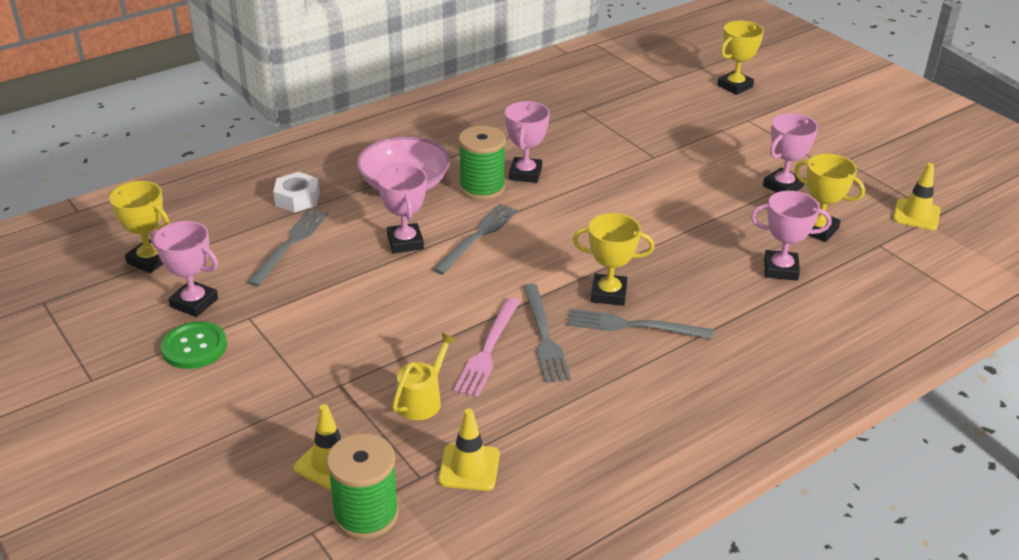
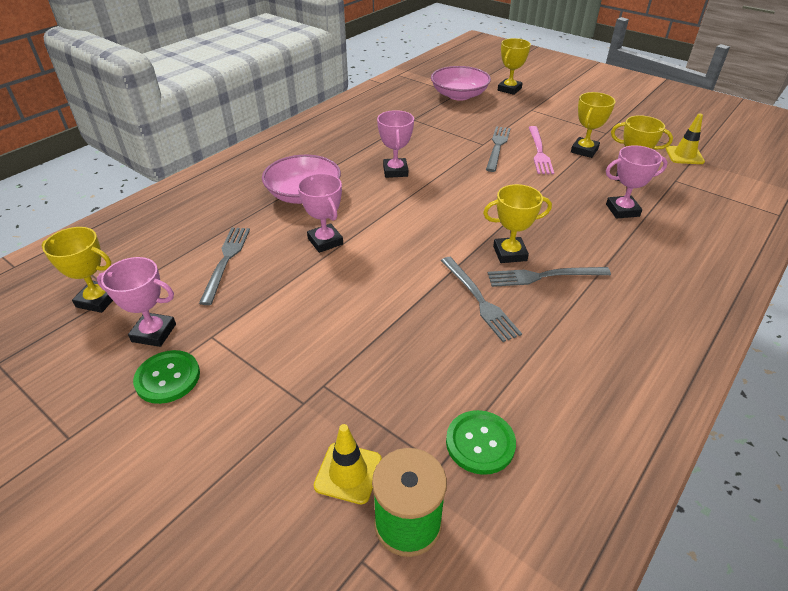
camera: 15 degrees left, 5 degrees up
white nut [273,172,320,213] -> none
yellow watering can [392,333,457,420] -> none
grey fork [433,204,518,275] -> grey fork moved to [486,126,511,172]
yellow traffic cone [438,409,500,491] -> green button [446,410,516,475]
pink fork [453,298,520,398] -> pink fork moved to [529,126,554,174]
green spool [458,126,506,200] -> none
pink trophy [763,113,818,193] -> yellow trophy [571,92,616,158]
none -> pink bowl [431,66,491,101]

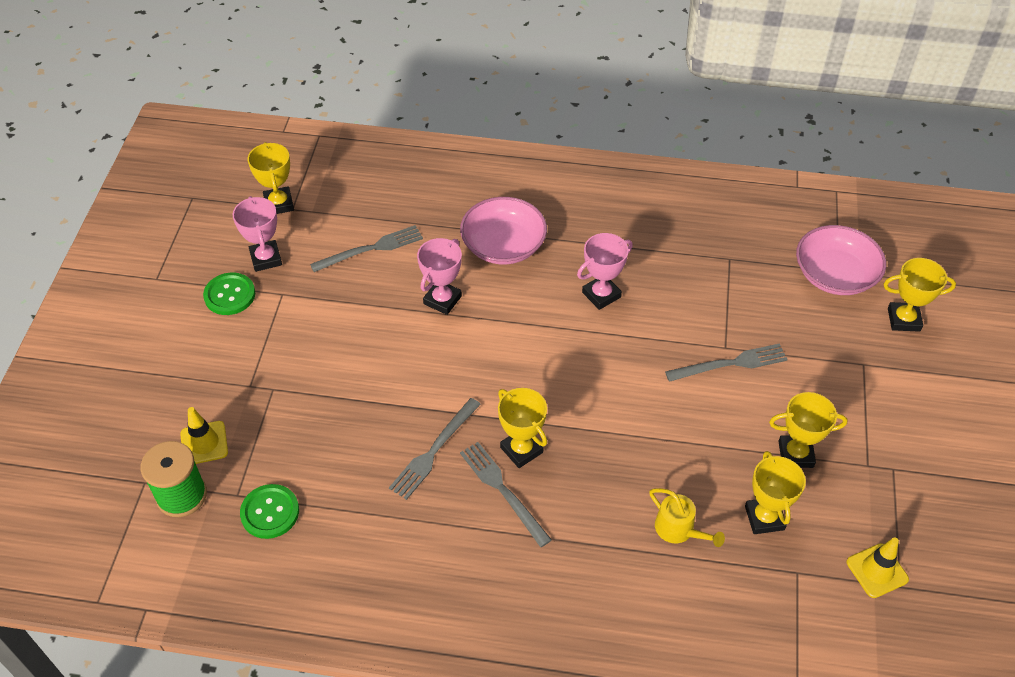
camera: 60 degrees right, 10 degrees up
pink fork [529,126,554,174] -> none
pink trophy [606,145,668,219] -> yellow watering can [649,488,725,547]

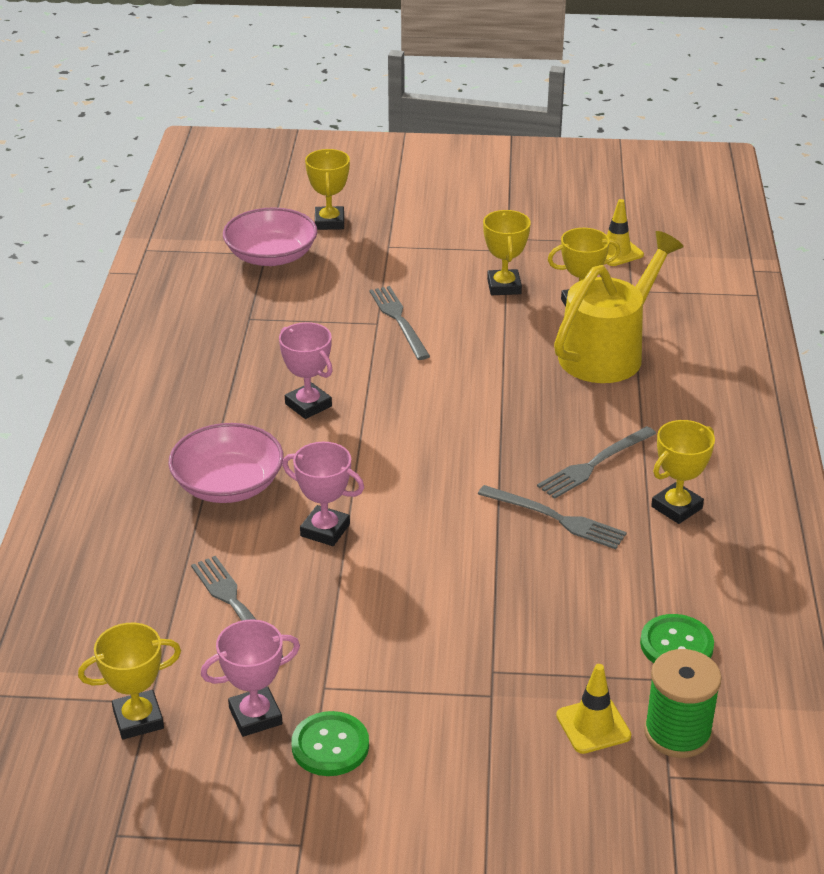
camera: 95 degrees left, 15 degrees down
yellow trophy [498,388,547,468] -> yellow trophy moved to [651,420,715,524]
yellow watering can [649,488,725,547] -> yellow watering can [554,231,684,383], size x2.15

